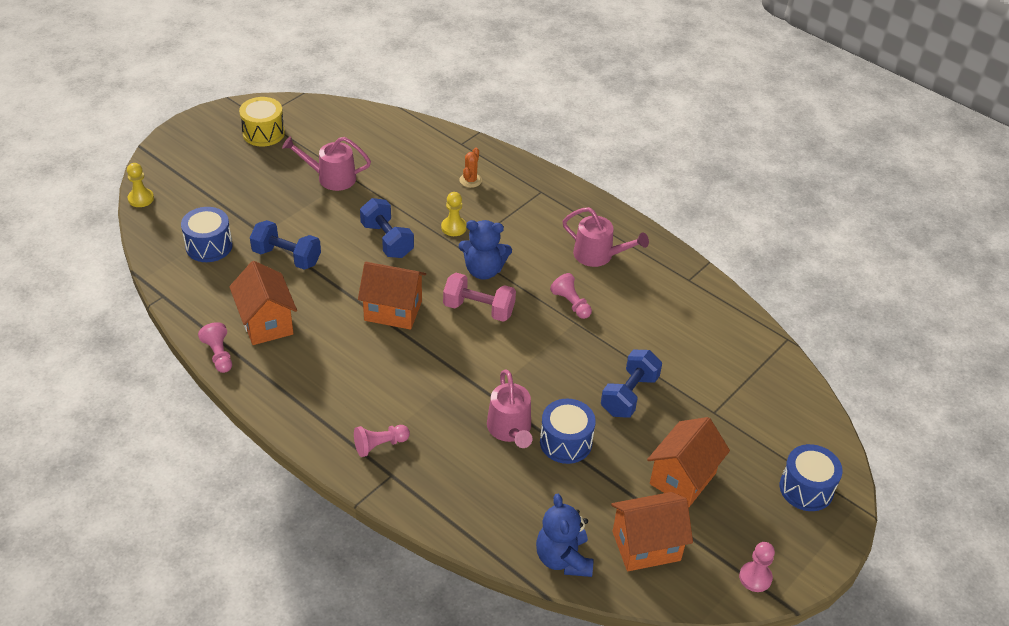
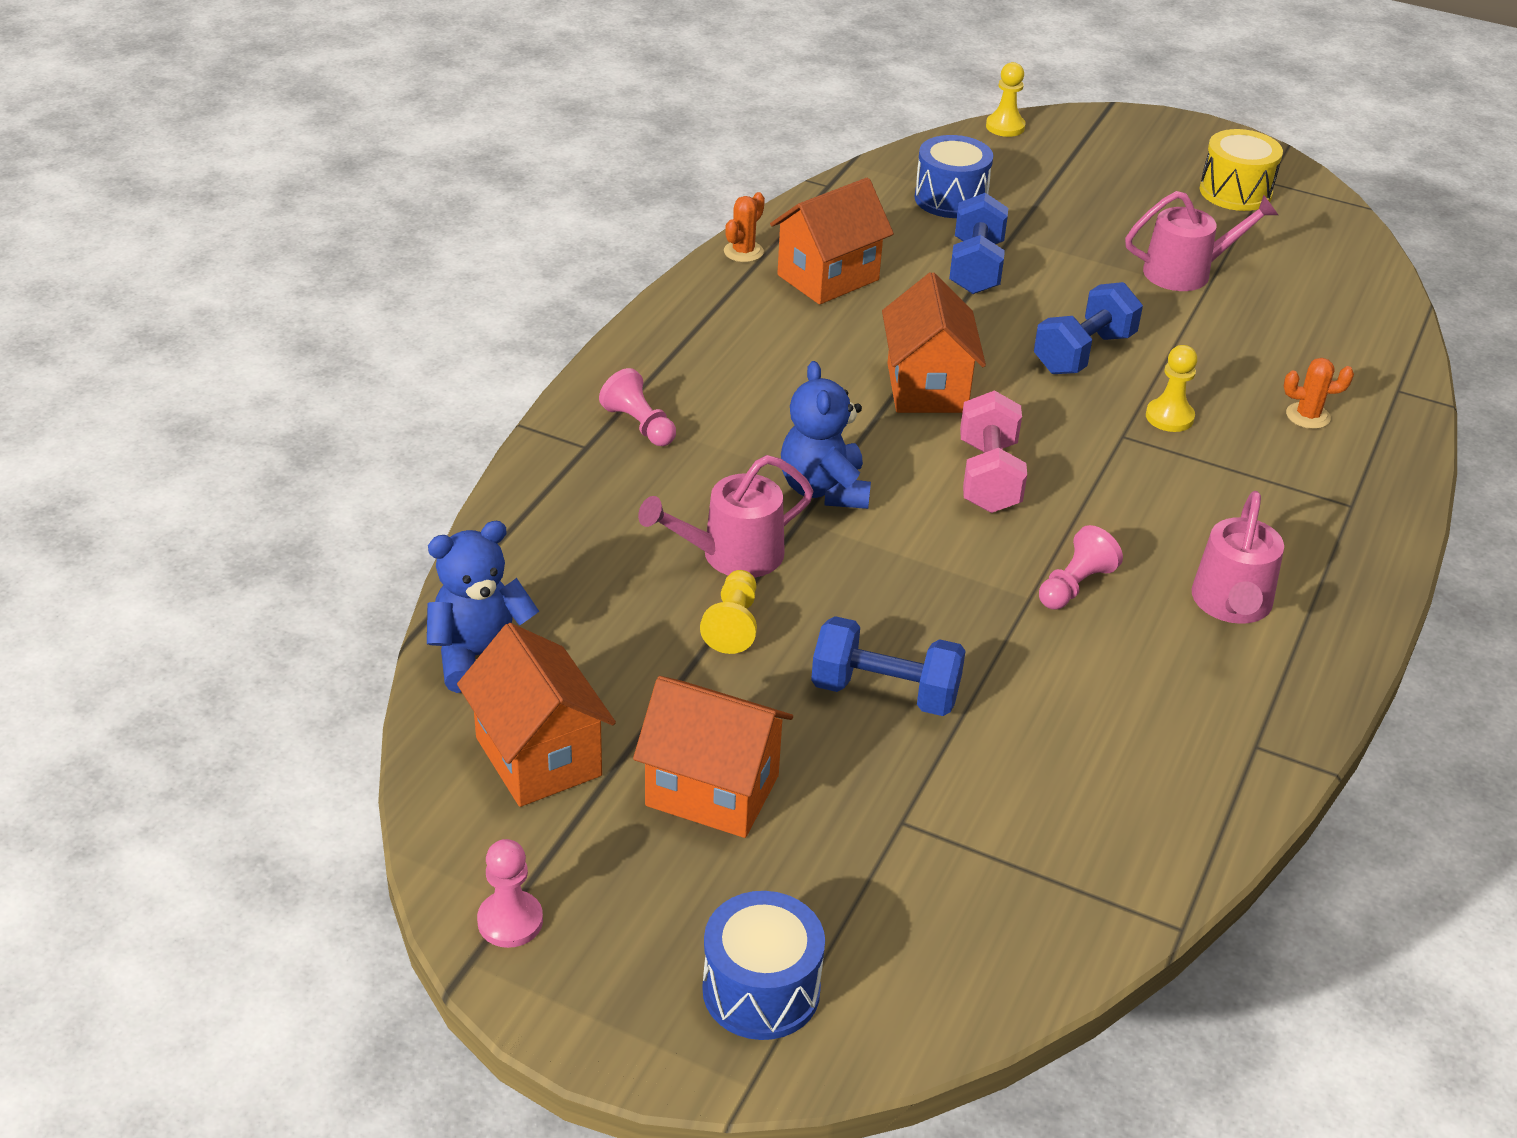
camera: 75 degrees right, 5 degrees down
pink pawn [198,322,232,373] -> orange cactus [724,192,765,262]
pink watering can [282,136,371,191] -> pink watering can turned 90 degrees clockwise [1125,191,1278,291]
blue teddy bear [459,220,512,280] -> blue teddy bear moved to [781,361,871,509]
blue drum [540,399,596,464] -> yellow pawn [700,570,757,654]

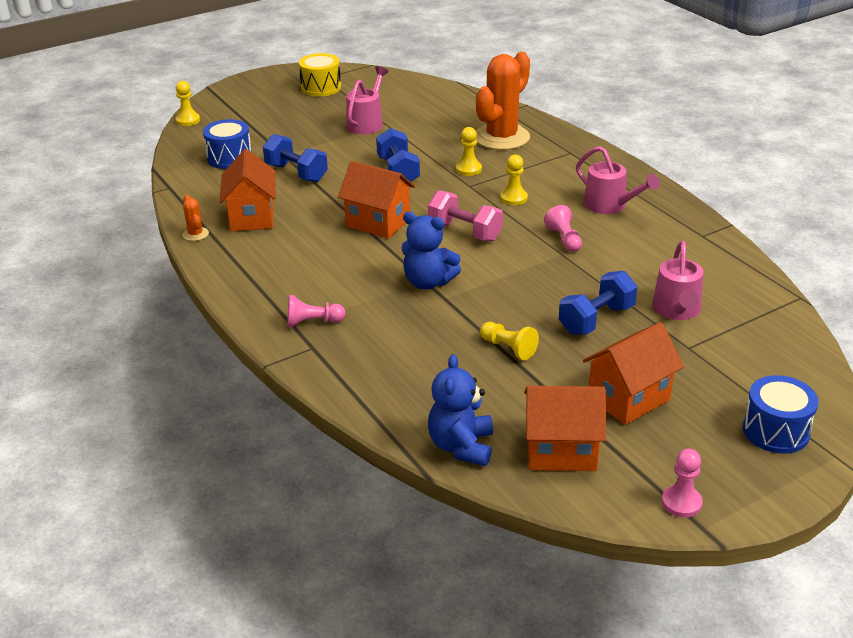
camera: 55 degrees left, 5 degrees down
pink watering can [638,455,814,578] -> pink watering can moved to [652,241,704,320]
orange cactus [1284,358,1354,429] -> orange cactus [476,52,530,150], size x2.44
none -> yellow pawn [500,154,528,205]

